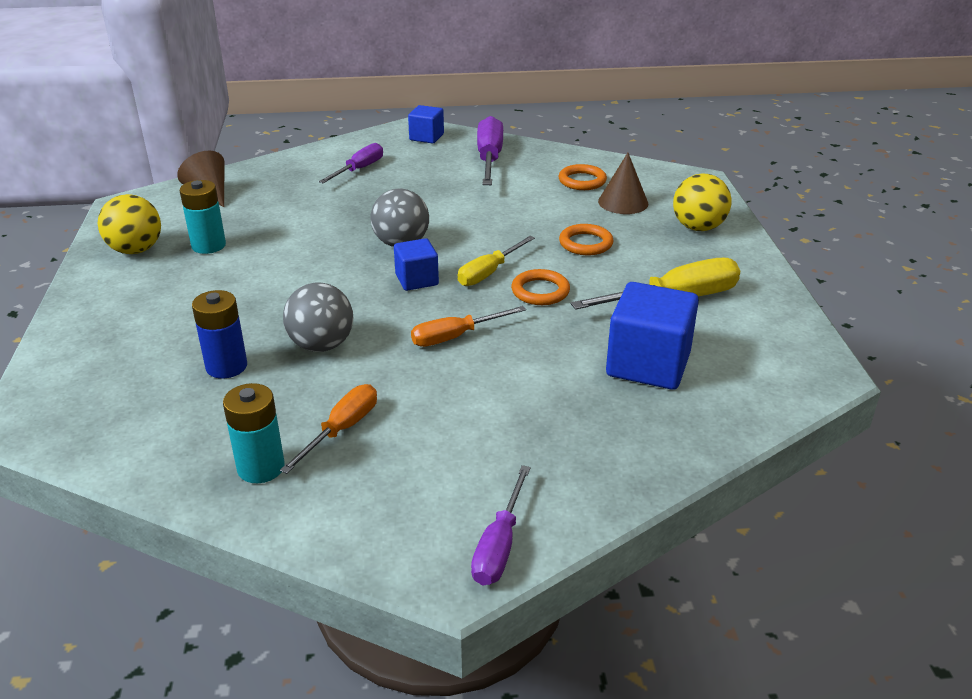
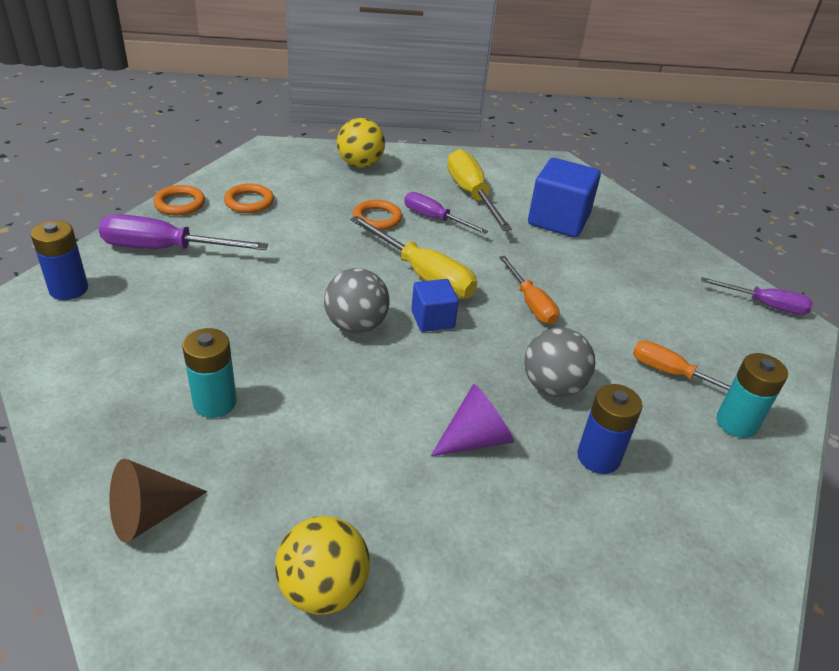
camera: 90 degrees left, 5 degrees up
turquoise battery [180,180,226,254] -> turquoise battery moved to [182,328,237,418]
purple screwdriver [319,143,383,183] -> purple screwdriver moved to [404,192,488,234]
blue cube [408,105,444,143] -> blue battery [30,220,88,300]
yellow screwdriver [458,236,535,286] -> yellow screwdriver [350,216,477,299], size x1.56
orange ring [511,269,570,305] -> orange ring moved to [153,185,205,215]
brown cone [598,153,648,214] -> none
none -> purple cone [431,384,514,456]

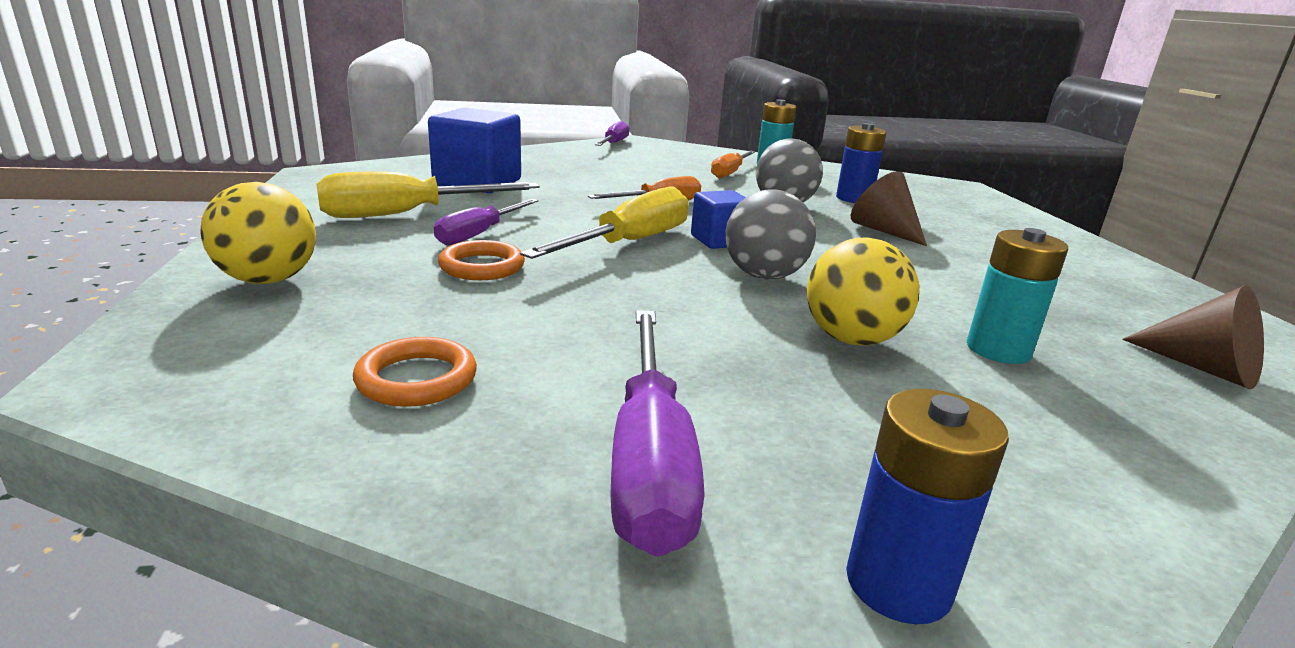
camera: 95 degrees left, 15 degrees down
orange ring [153,185,205,215] -> none
yellow ball [275,516,370,615] -> yellow ball moved to [807,237,919,345]
purple cone [431,384,514,456] -> brown cone [851,171,927,246]

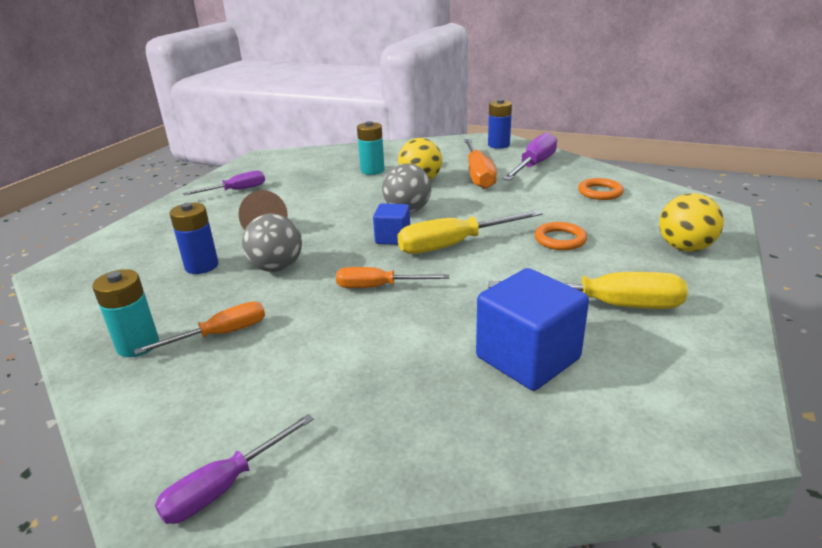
camera: 145 degrees left, 5 degrees up
purple screwdriver [434,199,538,245] -> purple screwdriver moved to [183,171,265,195]
brown cone [1122,285,1264,389] -> none
none -> orange screwdriver [464,139,497,189]

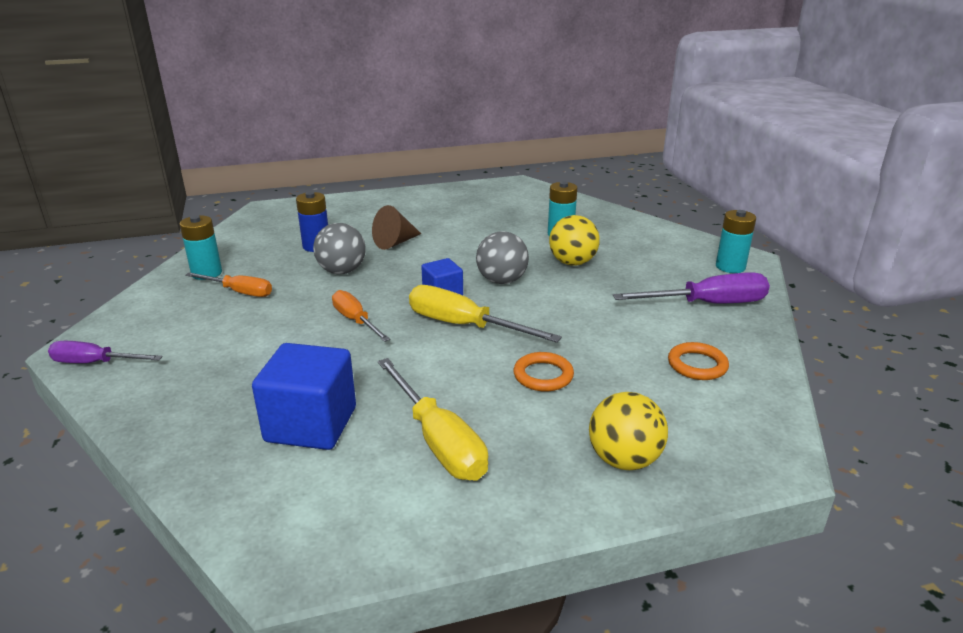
camera: 50 degrees right, 0 degrees up
purple screwdriver [183,171,265,195] -> none
orange screwdriver [464,139,497,189] -> none
blue battery [488,99,512,149] -> turquoise battery [716,210,756,273]

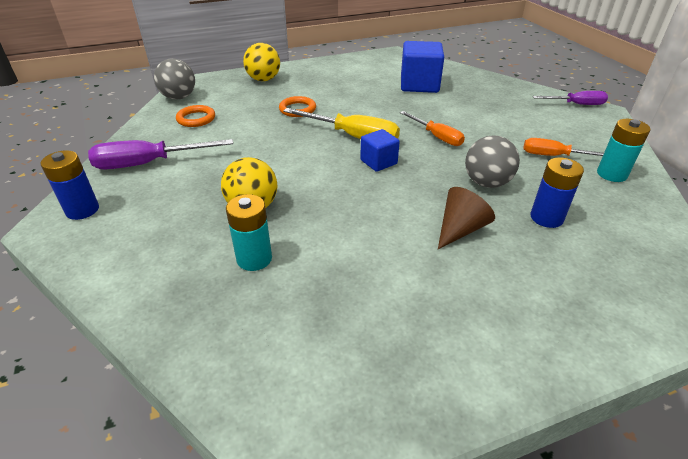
camera: 175 degrees right, 10 degrees up
yellow screwdriver [378,358,488,481] -> none
grey ball [476,231,529,284] -> grey ball moved to [154,59,195,100]
turquoise battery [716,210,756,273] -> blue battery [40,150,99,220]

